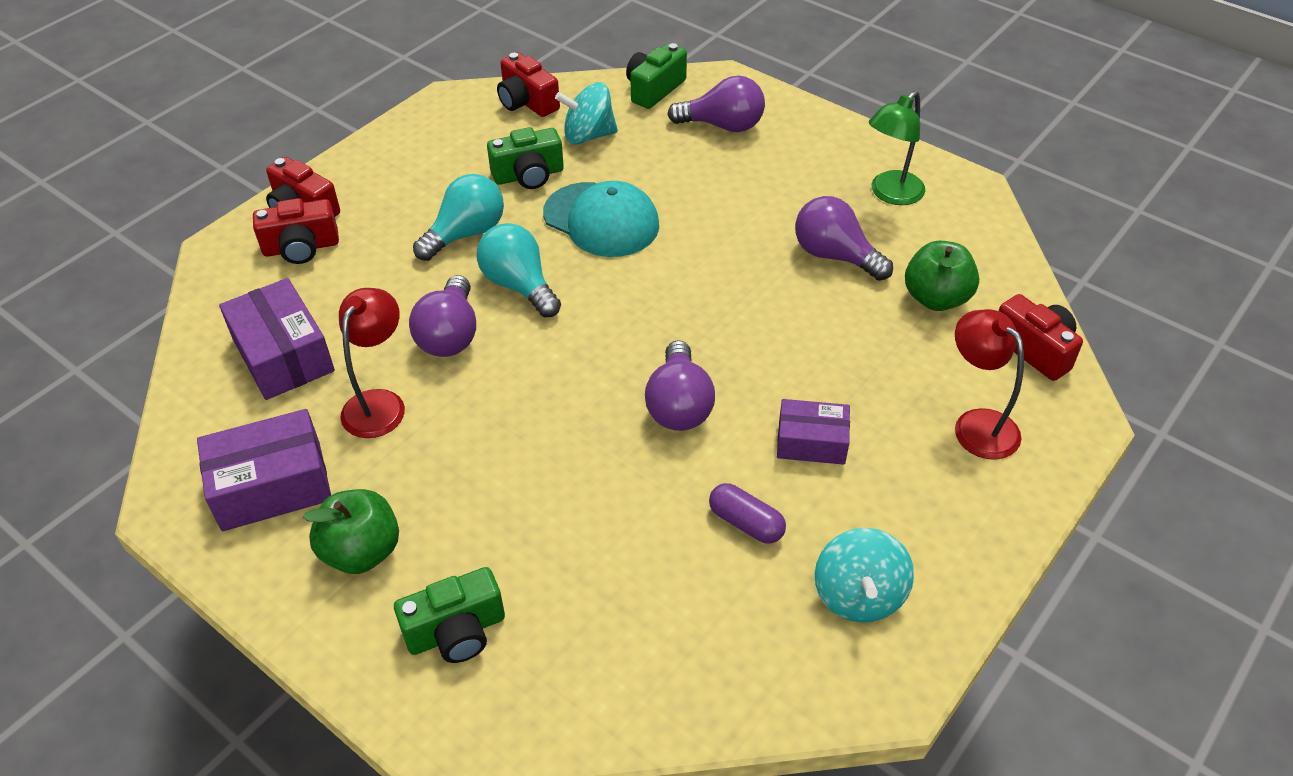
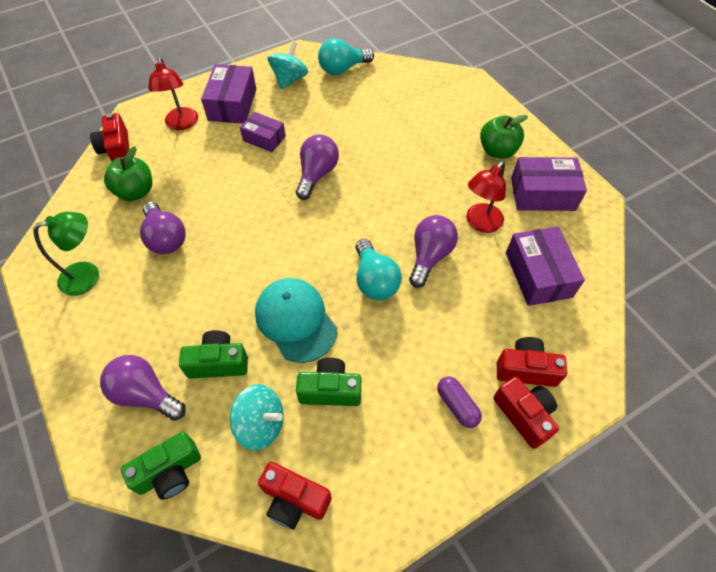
camera: 160 degrees left, 10 degrees up
green camera [394,567,505,663] -> green camera moved to [179,330,248,379]
turquoise light bulb [413,174,504,261] -> turquoise light bulb moved to [318,38,374,75]
red camera [497,52,560,117] -> red camera turned 135 degrees clockwise [258,462,332,529]
purple capsule [709,483,786,544] -> purple capsule moved to [437,376,482,428]
none -> purple box [201,64,256,124]

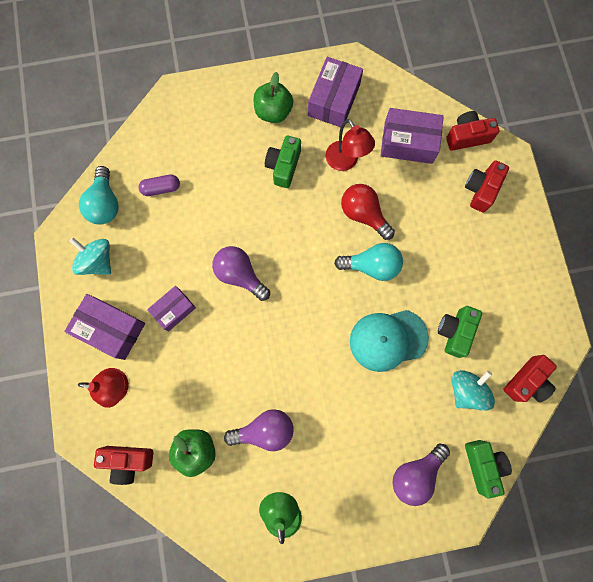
camera: 70 degrees left, 20 degrees up
green camera [179,330,248,379] -> green camera moved to [265,136,301,188]
purple light bulb [409,215,458,288] -> red light bulb [341,184,395,240]
purple capsule [437,376,482,428] -> purple capsule moved to [138,174,180,196]
red camera [493,377,559,449] -> red camera moved to [446,111,499,151]

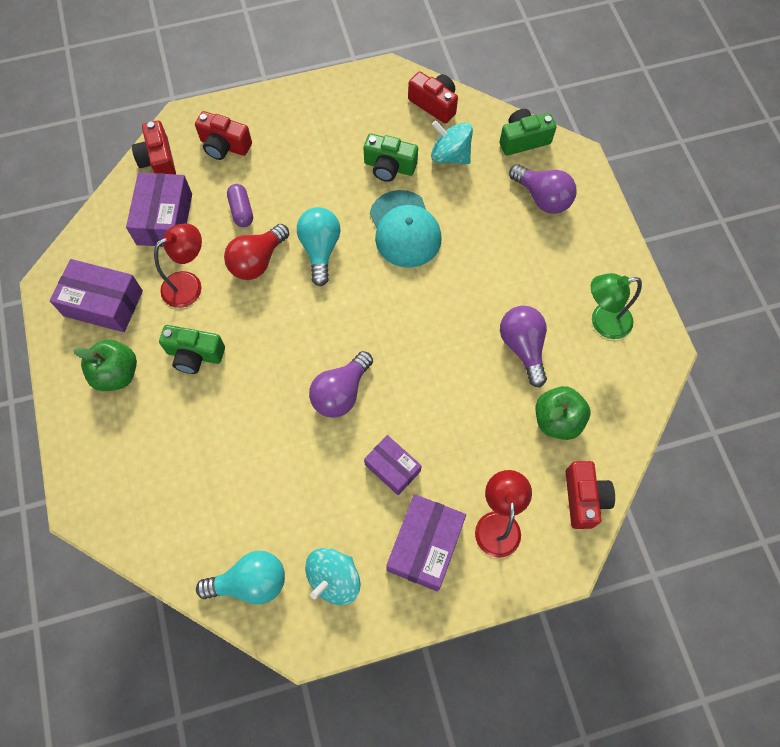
camera: 95 degrees left, 10 degrees down
purple capsule [138,174,180,196] -> purple capsule moved to [227,184,253,227]

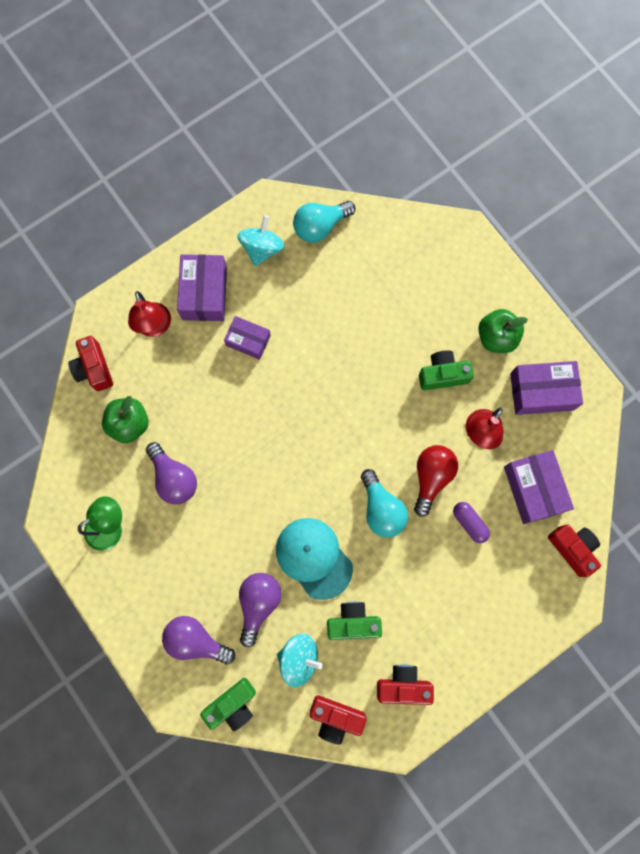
camera: 160 degrees right, 10 degrees up
red camera [195,111,252,160] -> red camera moved to [377,664,434,705]
purple light bulb [309,351,373,418] -> purple light bulb moved to [239,573,281,647]

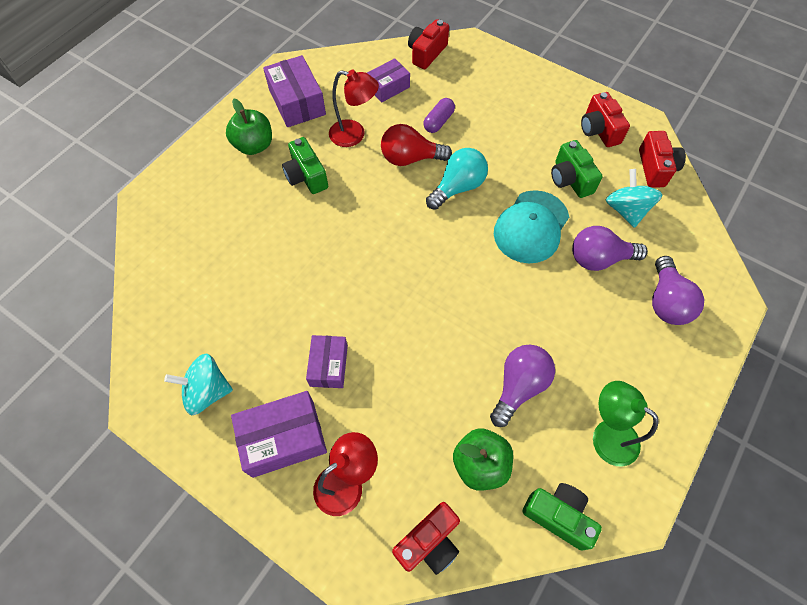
camera: 110 degrees left, 15 degrees down
green camera [200,678,256,731] -> green camera moved to [522,483,602,551]
turquoise light bulb [293,201,356,243] -> none
purple box [504,450,574,524] -> purple box [367,58,410,102], size x0.64

